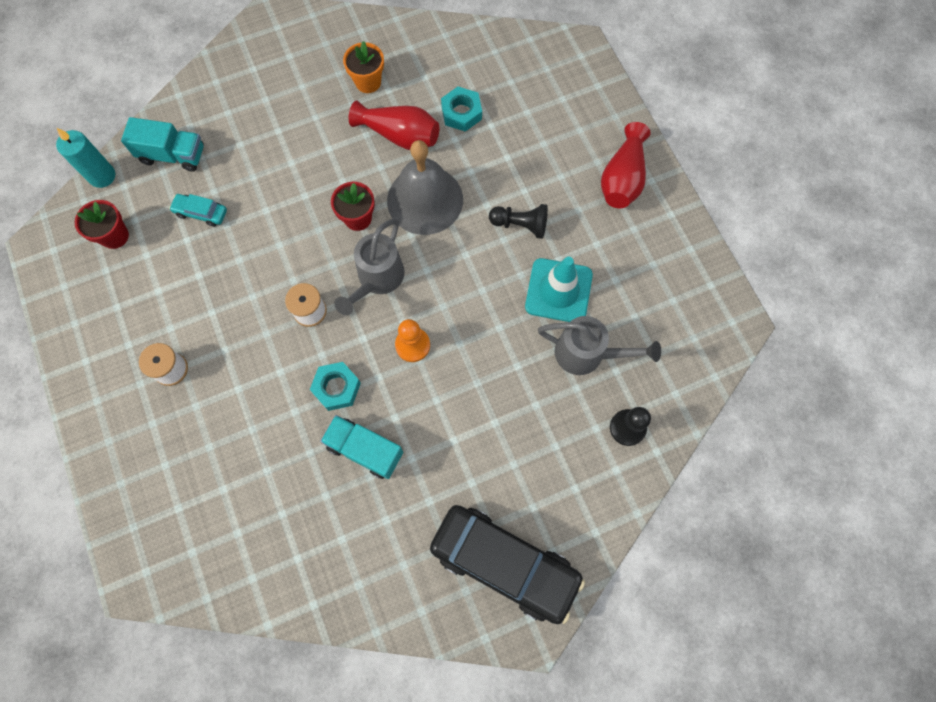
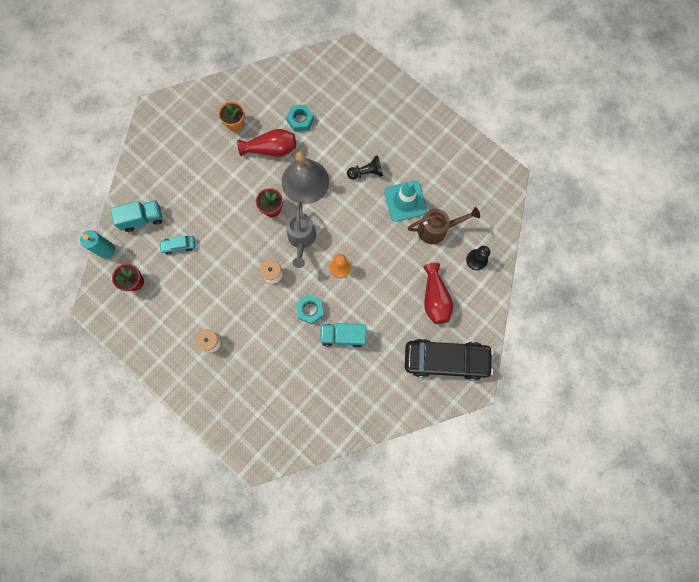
camera: 25 degrees left, 5 degrees up
grey watering can [538,316,661,375] -> brown watering can [408,207,480,244]
red vase [601,122,651,208] -> red vase moved to [423,263,453,324]

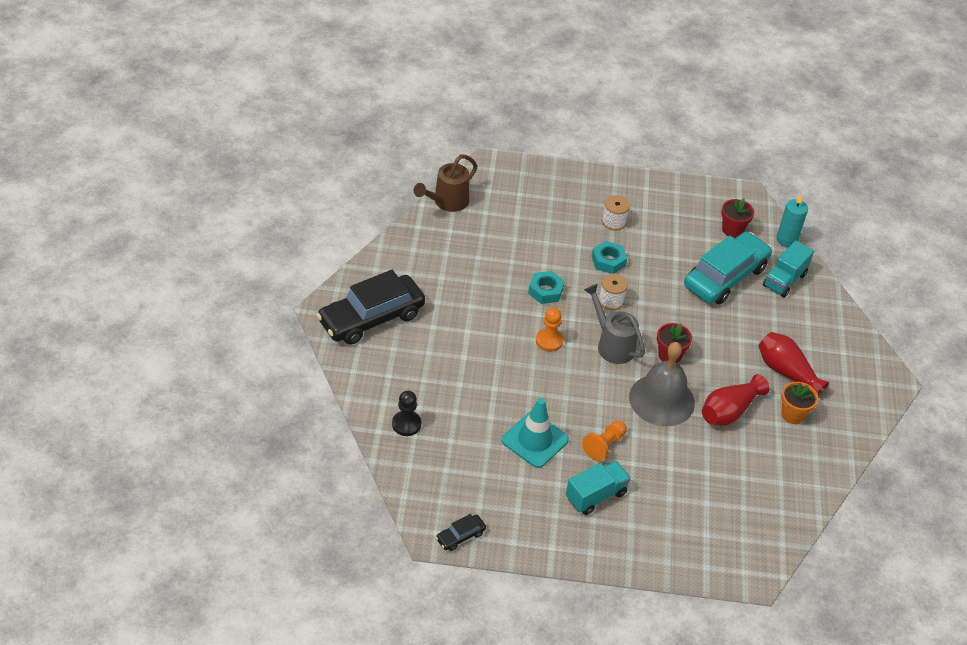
camera: 140 degrees right, 30 degrees down
turquoise car [159,236,195,255] -> turquoise car [684,231,772,304], size x2.36
turquoise nut [286,104,314,132] -> turquoise nut moved to [592,241,627,274]
turquoise truck [320,323,366,348] -> turquoise truck moved to [566,461,631,515]
black pawn [347,155,383,179] -> orange pawn [582,420,627,461]
brown watering can [408,207,480,244] -> brown watering can moved to [414,155,477,212]
red vase [423,263,453,324] -> red vase moved to [759,332,829,396]
none -> black car [436,514,486,551]

